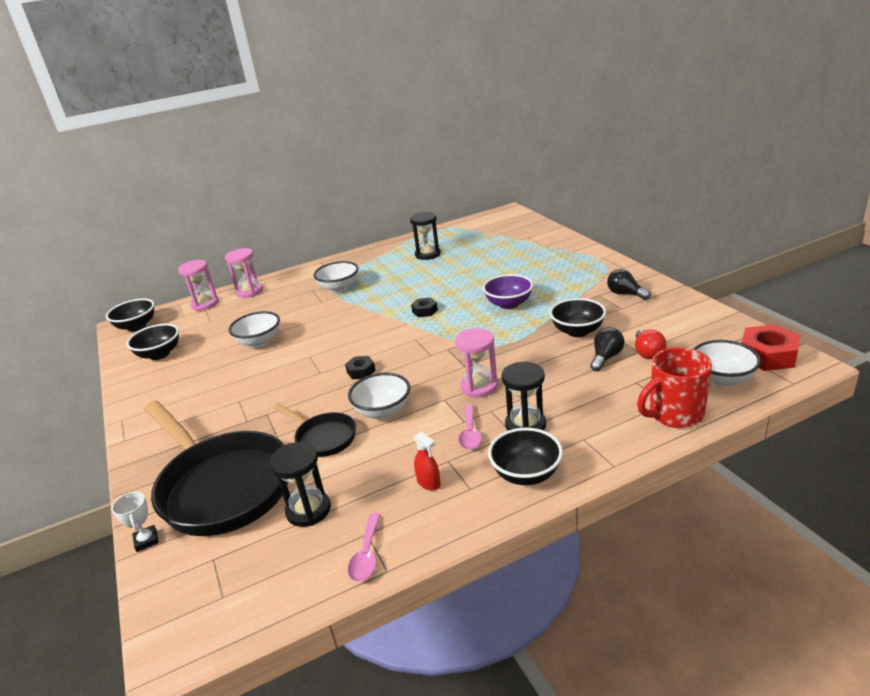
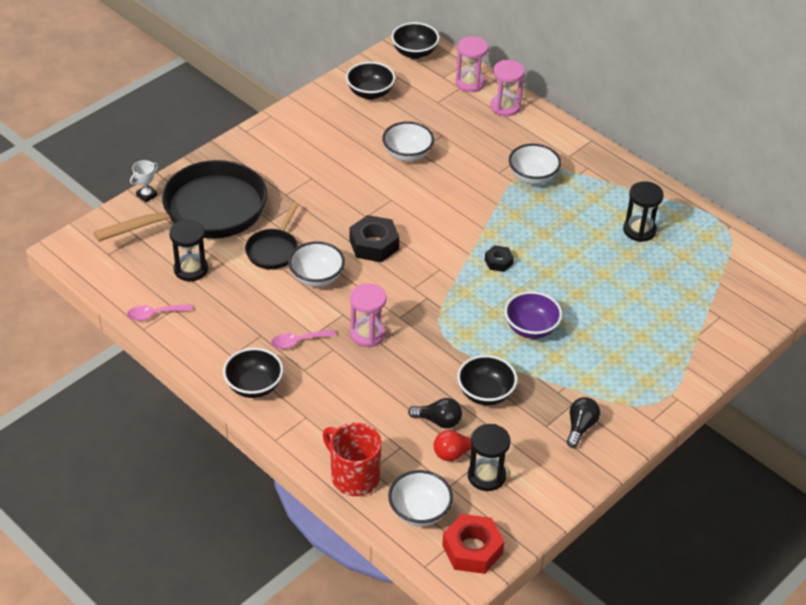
camera: 65 degrees right, 15 degrees up
black pan [144,401,288,536] -> black pan turned 150 degrees counterclockwise [93,160,267,242]
black nut [345,356,376,379] -> black nut [349,215,399,262], size x1.79
red spray bottle [414,431,441,490] -> none
black hourglass [501,362,546,431] -> black hourglass moved to [468,424,510,491]

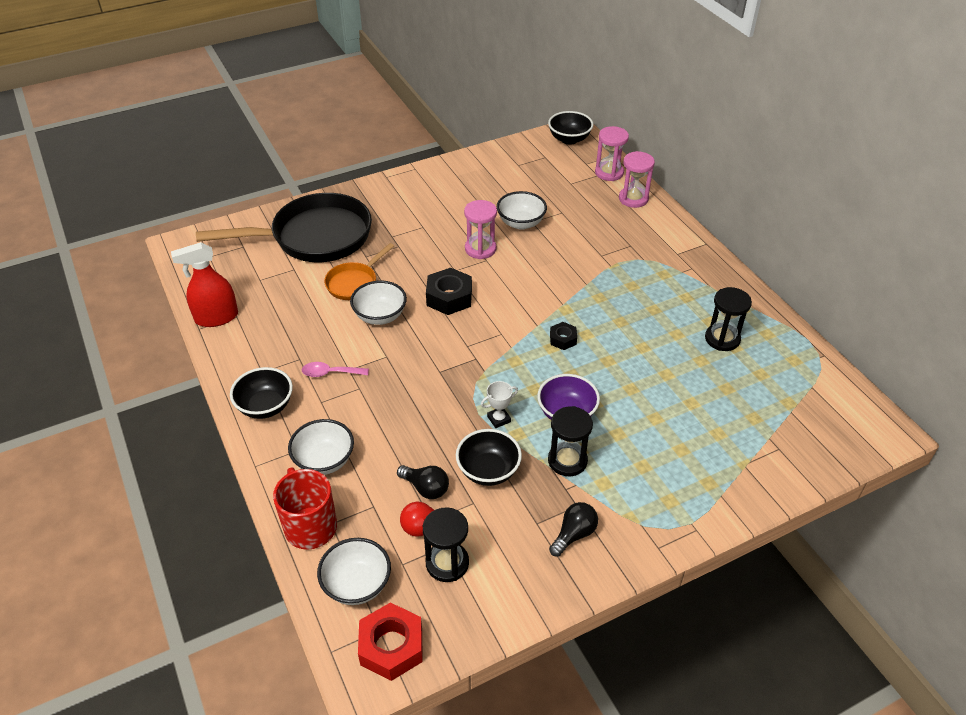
camera: 20 degrees right, 0 degrees up
pink spoon [127,304,192,321] -> red spray bottle [171,242,238,327]
white trophy [130,160,158,202] -> white trophy moved to [481,381,518,428]
black hourglass [169,219,208,281] -> black hourglass moved to [548,406,593,476]
black pan [245,202,299,269] -> orange pan [324,243,394,300]
black bowl [346,62,395,100] -> none
pink hourglass [350,283,387,347] -> pink hourglass moved to [464,200,497,259]
white bowl [509,144,561,184] -> white bowl moved to [288,419,354,475]

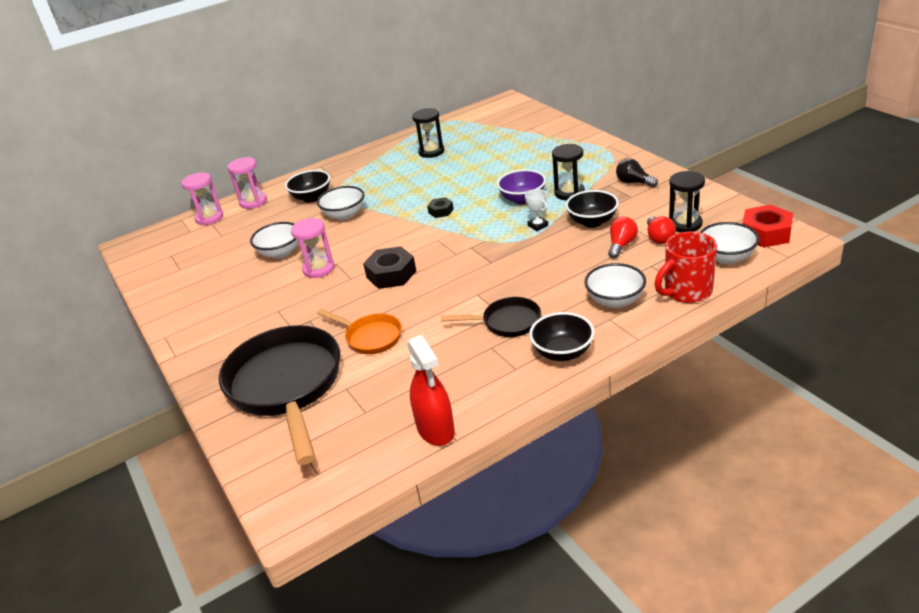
camera: 90 degrees left, 10 degrees down
pink spoon [302,362,369,377] -> black pan [441,297,541,337]
white bowl [350,281,407,325] -> white bowl moved to [317,186,365,220]
black light bulb [397,465,449,499] -> red light bulb [608,217,638,258]
black bowl [548,111,593,145] -> black bowl moved to [285,170,330,202]

